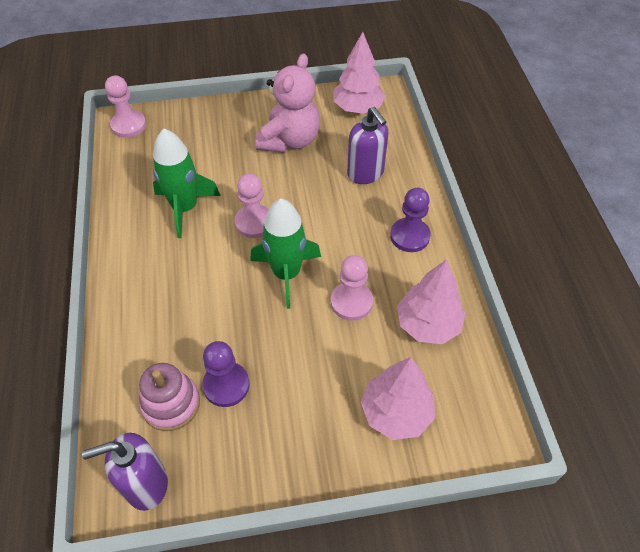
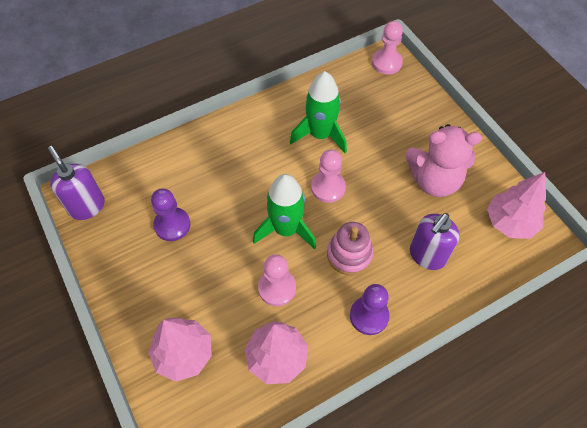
camera: 70 degrees right, 5 degrees up
pink stacking toy [139,363,200,431] -> pink stacking toy moved to [327,222,373,275]

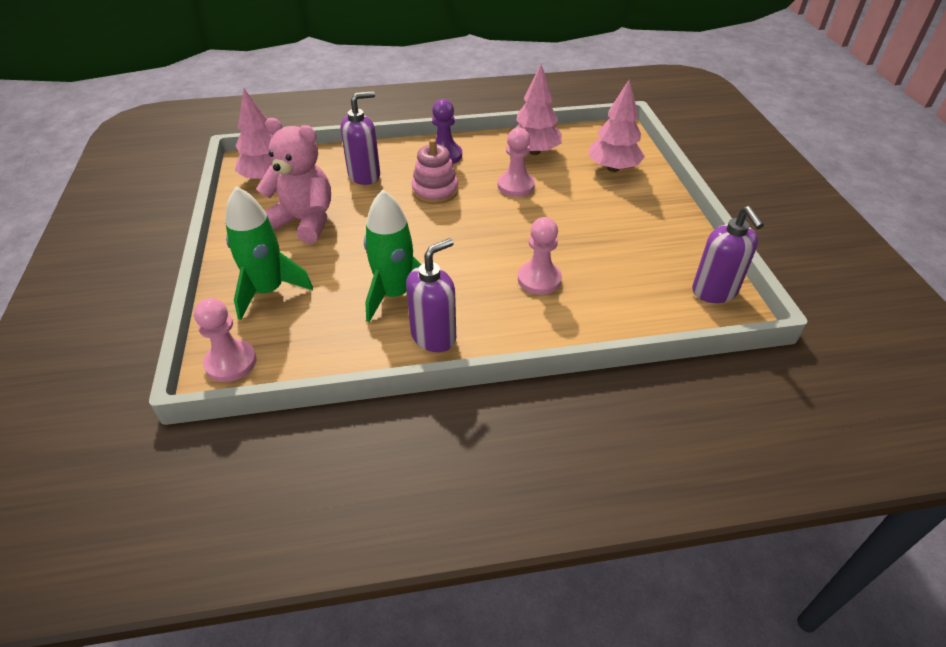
camera: 160 degrees left, 15 degrees down
purple pawn [151,188,190,241] -> none
green rocket [253,174,316,249] -> green rocket moved to [225,186,313,320]
pink pawn [311,150,346,203] -> pink pawn moved to [518,217,562,295]
none -> purple soap dispenser [406,238,456,352]

